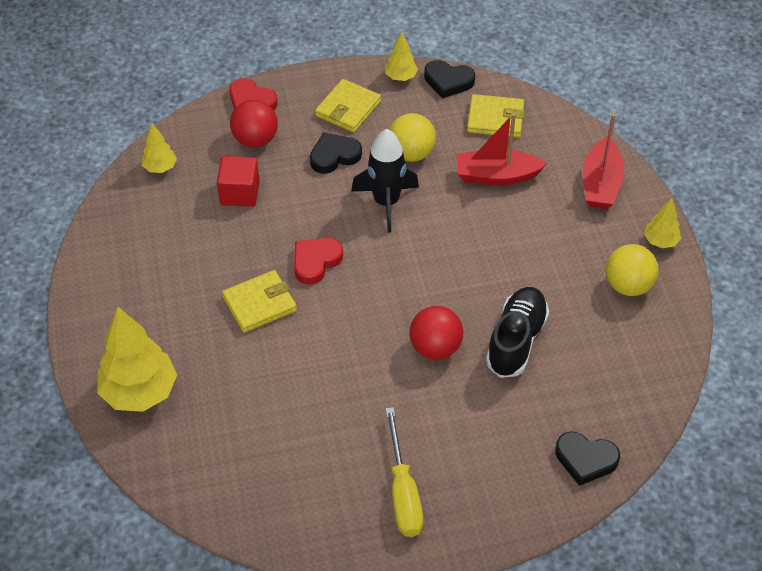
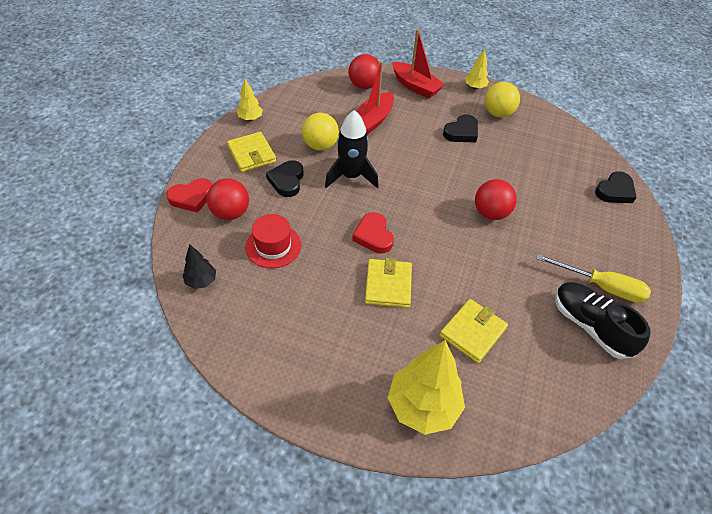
camera: 60 degrees left, 0 degrees up
yellow tree [142,124,177,173] -> black tree [182,244,216,289]
red cube [217,156,260,207] -> red hat [245,214,301,268]
black heart [424,60,475,98] -> black heart moved to [443,114,478,142]
yellow wallet [467,94,525,138] -> yellow wallet moved to [440,299,508,363]
black shoe [486,287,549,378] -> black shoe moved to [555,282,650,359]
none -> red ball [348,54,380,89]

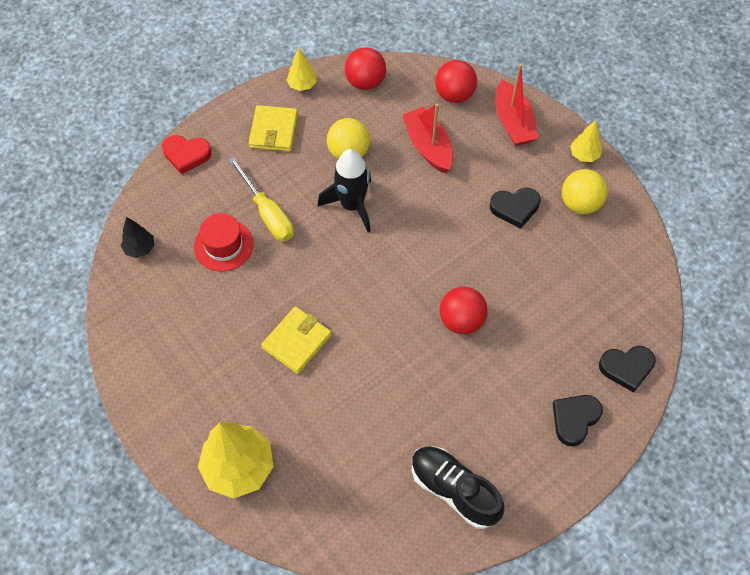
camera: 35 degrees right, 10 degrees up
red ball [207,178,249,220] -> red ball moved to [345,47,386,90]
black heart [266,160,304,197] -> black heart moved to [553,395,603,447]
red heart [352,212,394,253] -> none
red boat [357,61,394,135] -> red boat turned 90 degrees clockwise [402,103,453,173]
yellow wallet [440,299,508,363] -> none
yellow screwdriver [536,254,651,303] -> yellow screwdriver moved to [228,157,294,242]
black shoe [555,282,650,359] -> black shoe turned 45 degrees counterclockwise [412,446,504,529]

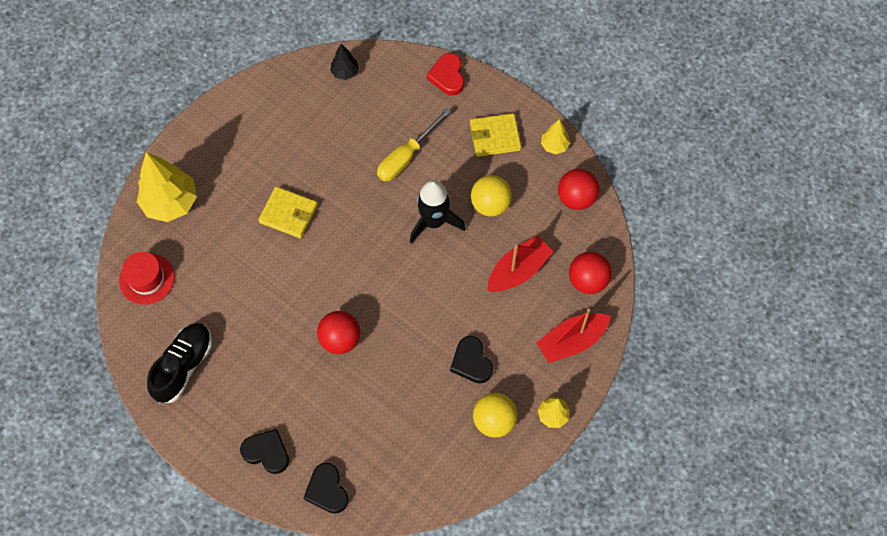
camera: 75 degrees right, 5 degrees up
red hat [194,213,254,271] -> red hat moved to [119,252,175,305]

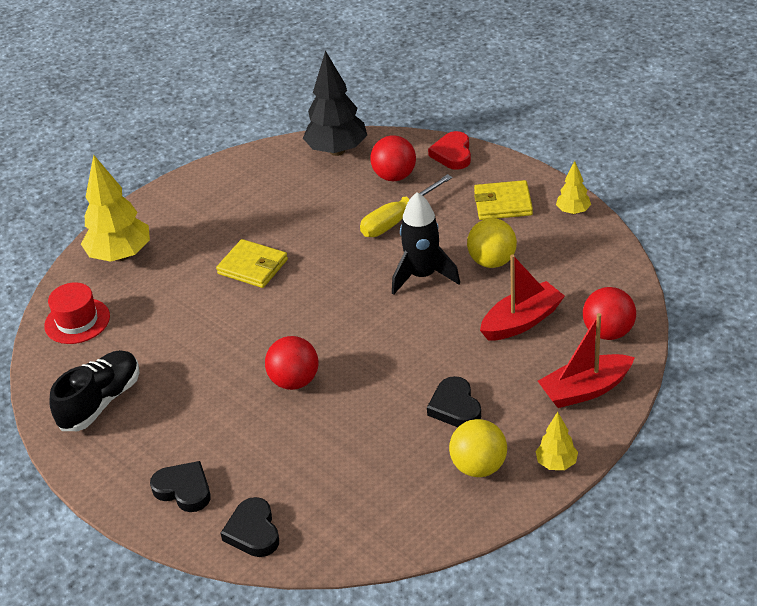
camera: 10 degrees right, 25 degrees down
black tree [330,44,359,80] -> black tree [303,51,367,156], size x1.98
red ball [558,169,599,210] -> red ball moved to [370,135,416,181]

